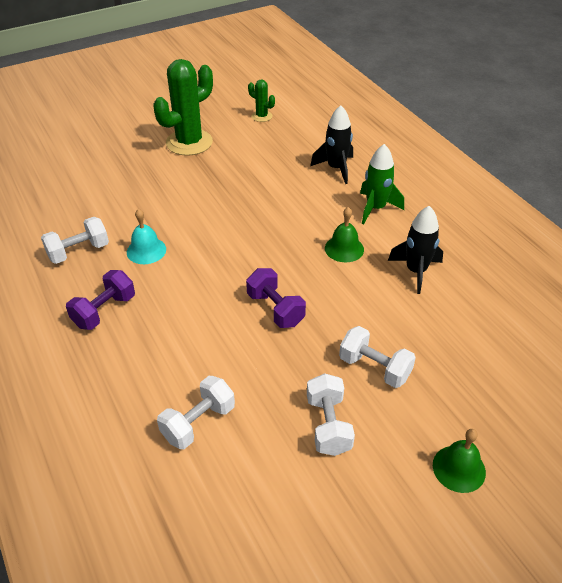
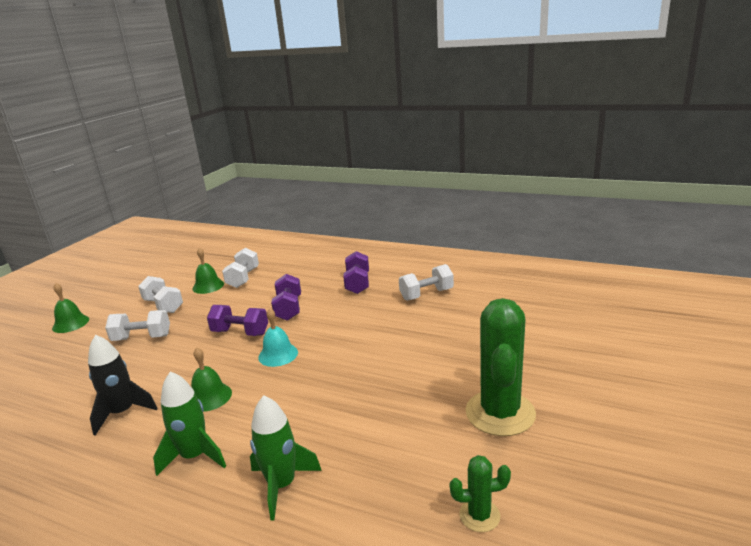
camera: 145 degrees right, 20 degrees down
white dumbbell [41,217,109,264] -> white dumbbell turned 45 degrees clockwise [399,264,454,301]
turquoise bell [127,209,166,264] -> turquoise bell moved to [258,308,298,367]
black rocket [310,105,353,184] -> green rocket [250,395,322,520]
none -> green bell [192,248,224,294]
none -> purple dumbbell [271,274,301,321]

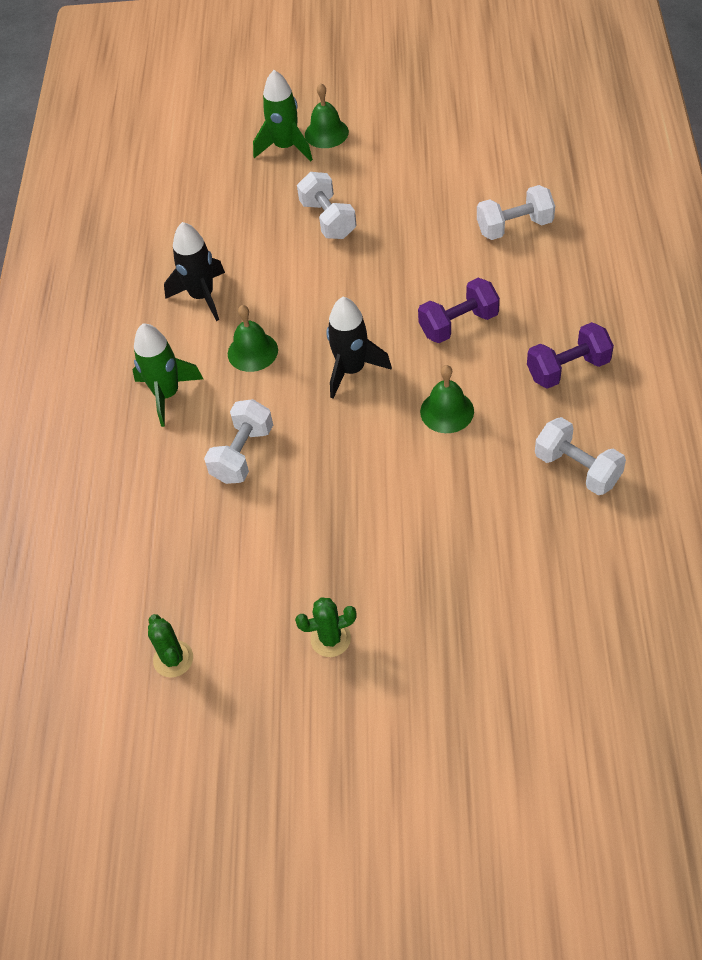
camera: 70 degrees right, 30 degrees up
white dumbbell [138,276,183,313] -> white dumbbell moved to [204,399,273,484]
green bell [192,248,224,294] -> green bell moved to [420,365,474,433]
purple dumbbell [207,305,268,336] -> none
green rocket [250,395,322,520] -> green rocket moved to [253,70,313,161]
turquoise bell [258,308,298,367] -> black rocket [326,297,392,399]
green cactus [465,298,536,436] -> green cactus [295,597,357,657], size x0.48

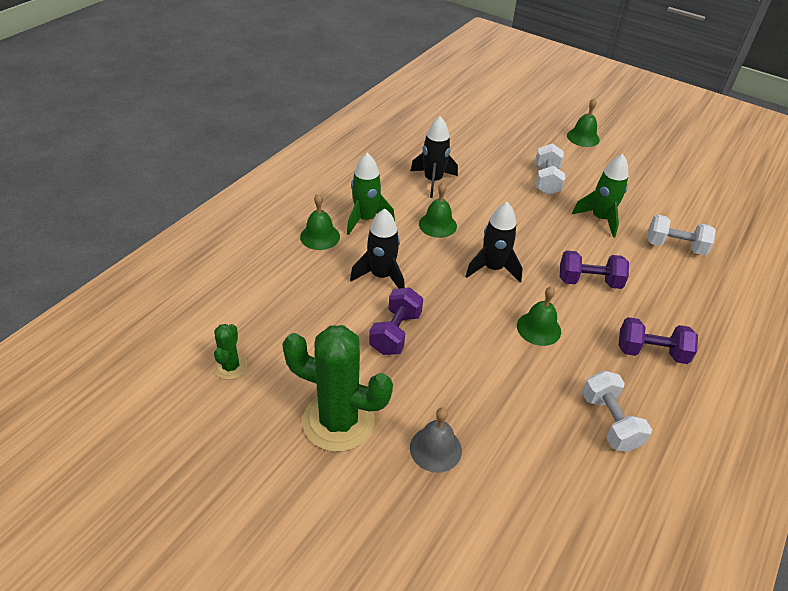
camera: 25 degrees right, 10 degrees down
white dumbbell [204,399,273,484] -> black rocket [350,208,405,289]
green rocket [253,70,313,161] -> green rocket moved to [572,154,628,238]
green cactus [295,597,357,657] -> green cactus [282,325,393,452], size x2.10
none -> green bell [300,194,340,250]
none -> purple dumbbell [369,287,423,355]
none -> grey bell [410,408,462,473]

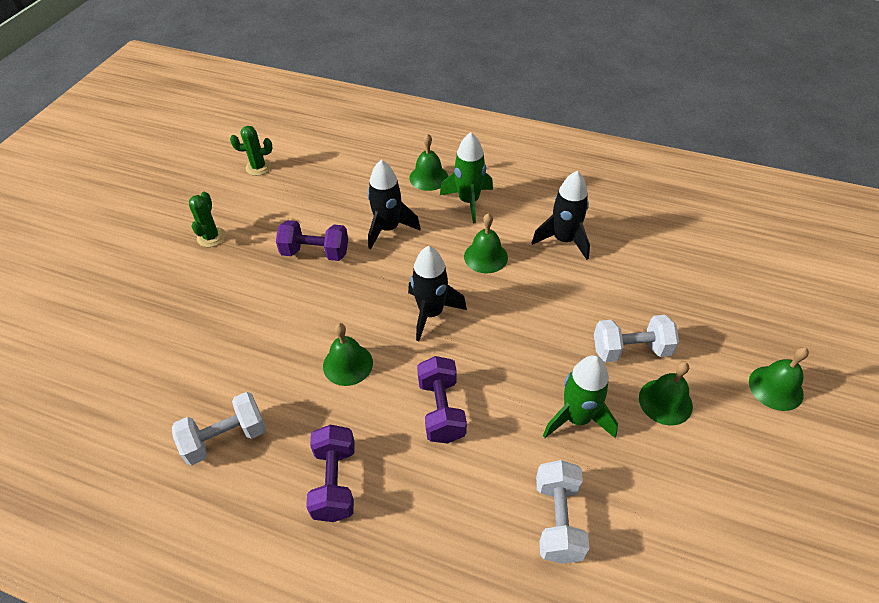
camera: 80 degrees right, 5 degrees up
green cactus [282,325,393,452] -> green cactus [189,192,226,247], size x0.48
grey bell [410,408,462,473] -> none
none -> green bell [639,361,693,426]

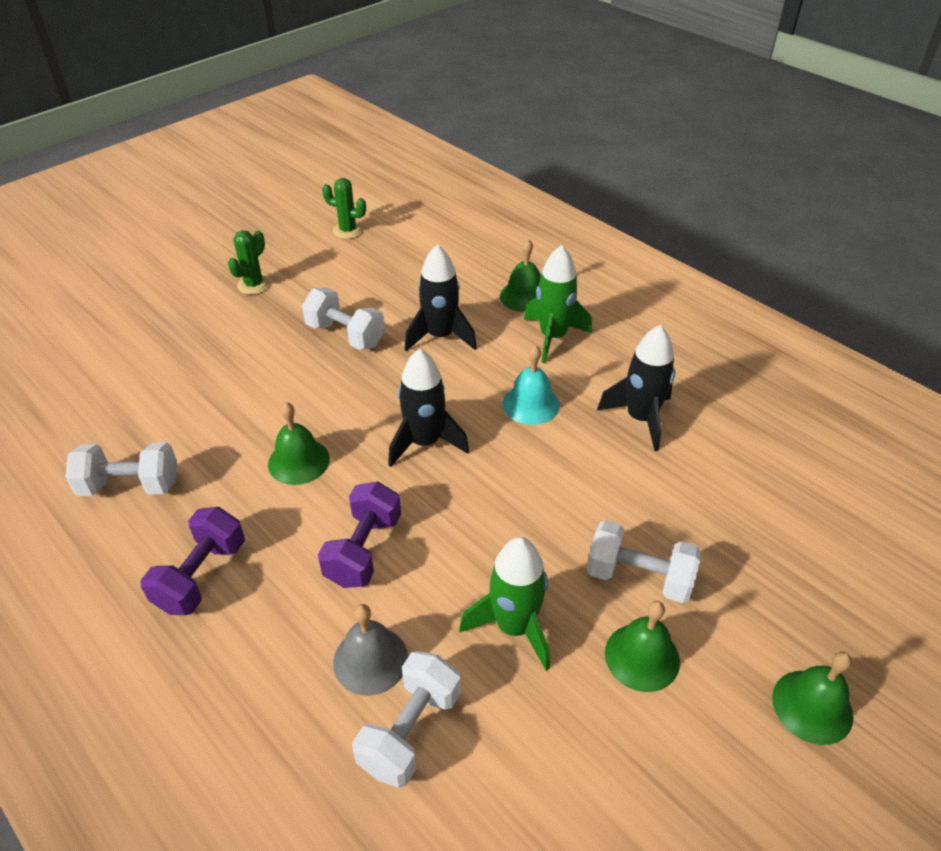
camera: 25 degrees right, 5 degrees down
purple dumbbell [276,220,348,261] -> white dumbbell [302,288,385,350]
green bell [464,213,508,273] -> turquoise bell [503,345,560,425]
none -> grey bell [333,604,408,696]

